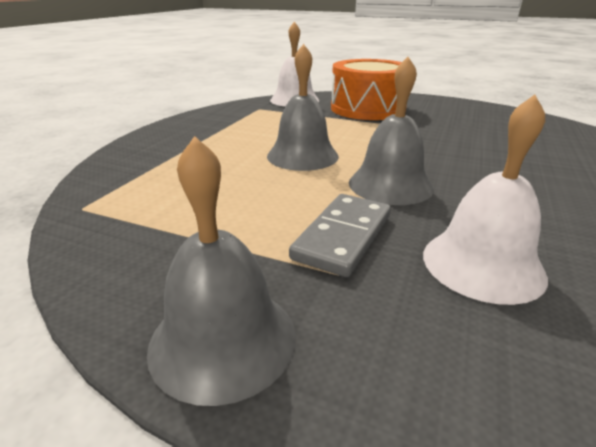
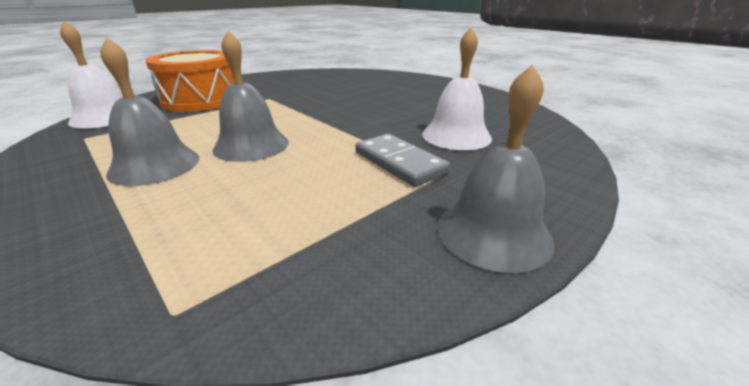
camera: 65 degrees left, 0 degrees up
grey bell [349,57,434,205] -> grey bell moved to [100,38,199,186]

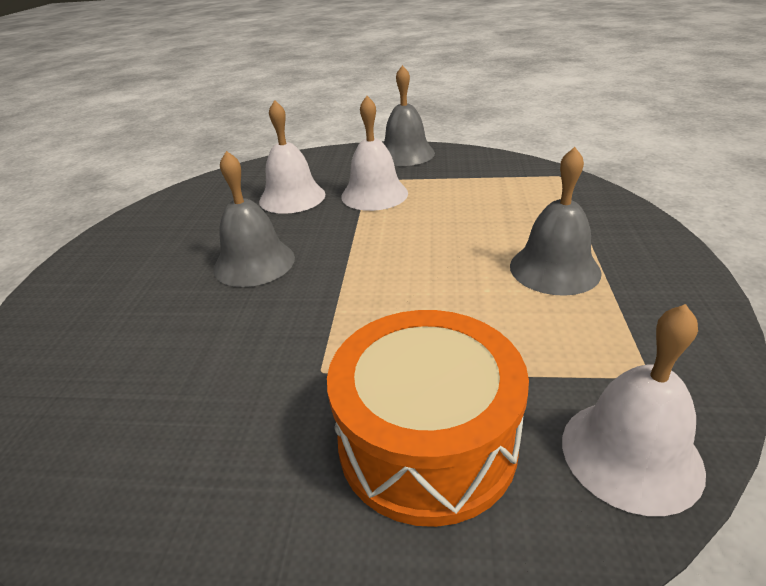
camera: 130 degrees left, 5 degrees up
grey bell [212,31,289,162] -> grey bell moved to [213,151,295,287]
grey domino [355,134,451,187] -> white bell [341,96,408,211]

